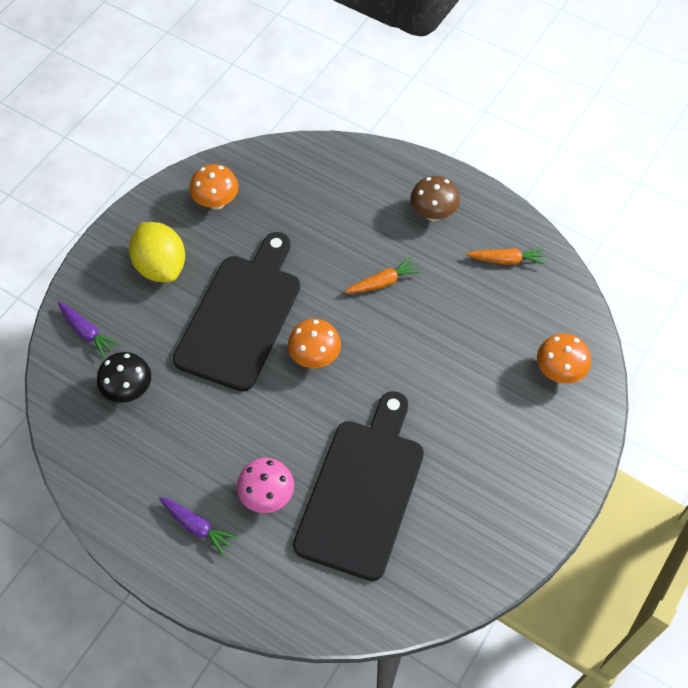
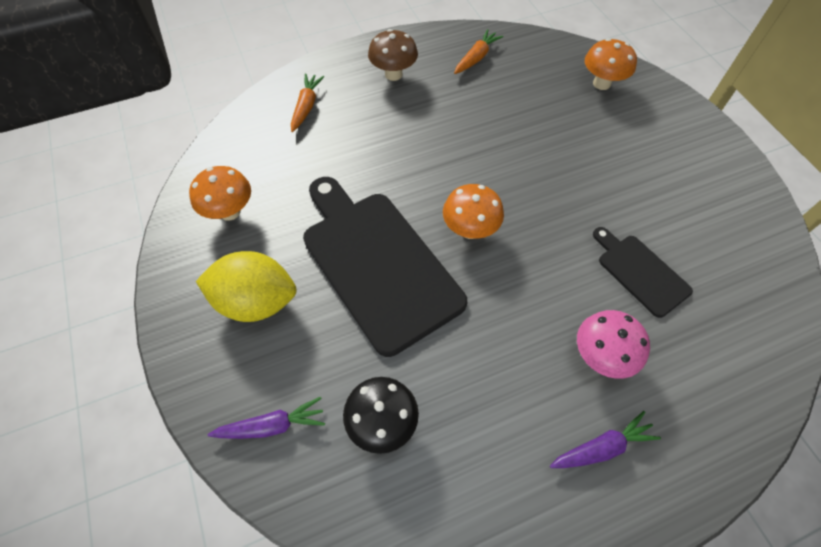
camera: 55 degrees left, 0 degrees up
black cutting board [293,391,424,581] -> black cutting board [593,227,693,318], size x0.50
orange carrot [345,257,422,293] -> orange carrot moved to [291,74,324,132]

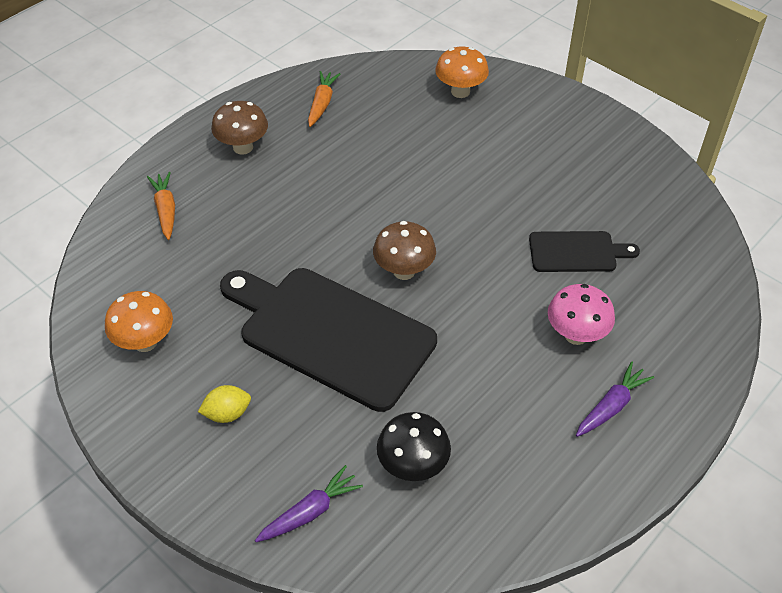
camera: 25 degrees left, 10 degrees down
yellow lemon [196,251,296,322] -> yellow lemon [198,385,251,423], size x0.50
orange mushroom [443,184,504,239] -> brown mushroom [373,221,436,280]
black cutting board [593,227,693,318] -> black cutting board turned 150 degrees clockwise [529,231,640,272]

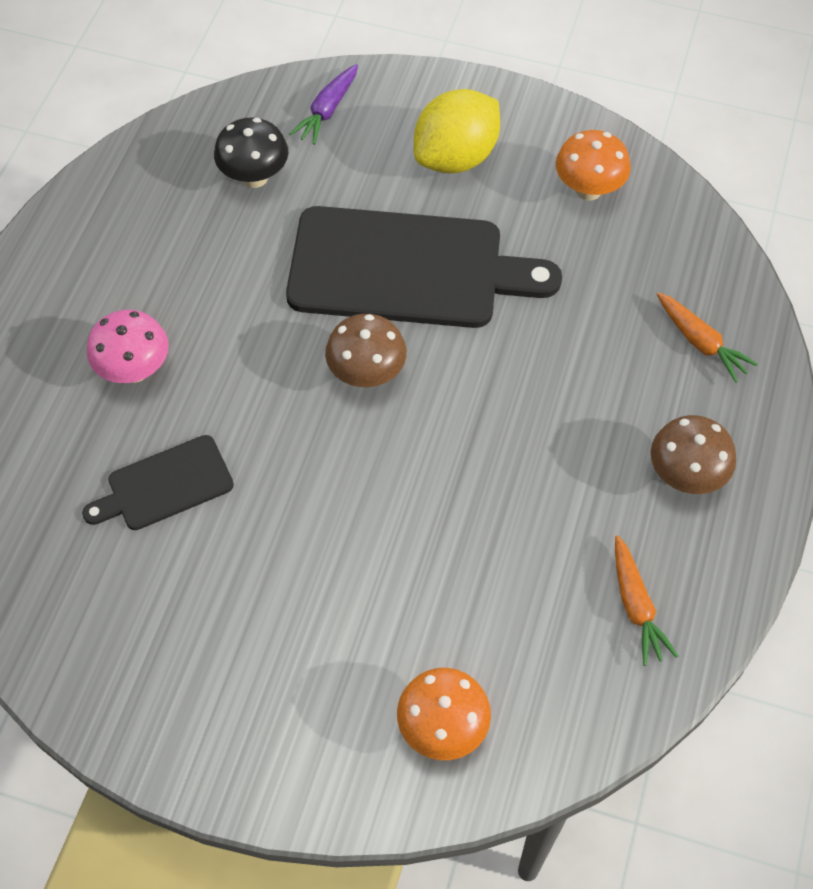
camera: 155 degrees right, 10 degrees up
yellow lemon [198,385,251,423] -> yellow lemon [414,89,500,173], size x2.00
purple carrot [576,361,654,437] -> none

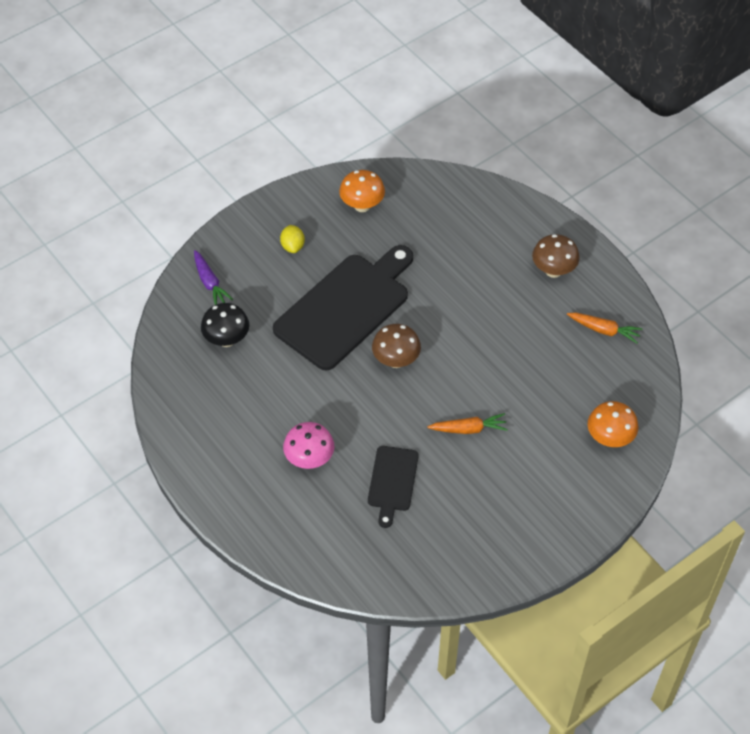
camera: 55 degrees left, 5 degrees down
yellow lemon [414,89,500,173] -> yellow lemon [280,225,305,253], size x0.50
orange carrot [657,292,758,383] -> orange carrot moved to [427,413,508,434]

